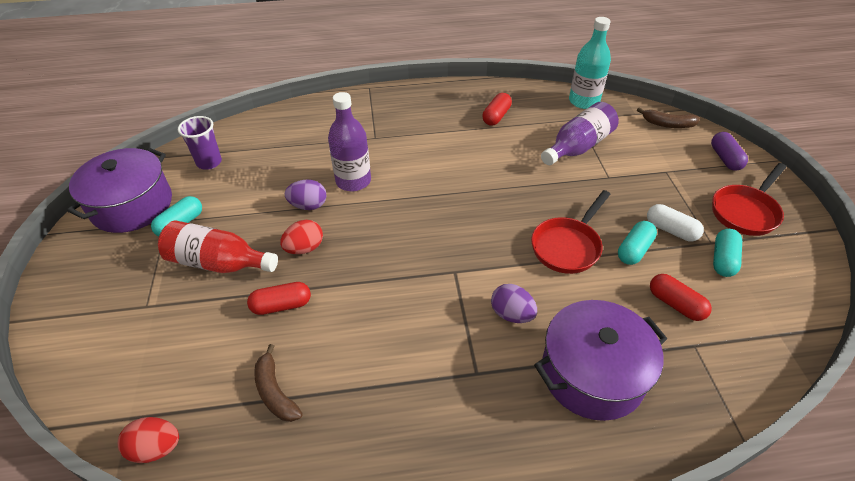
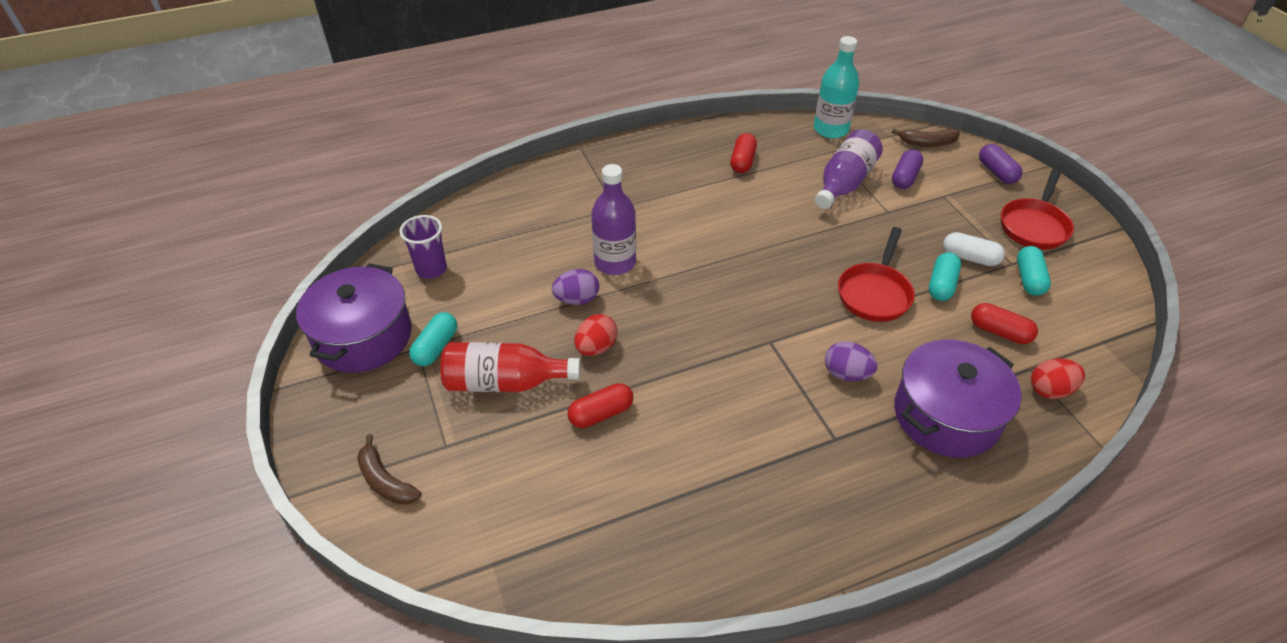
camera: 15 degrees left, 0 degrees up
red egg [118,417,179,463] -> red egg moved to [1031,358,1085,399]
brown banana [254,344,303,422] -> brown banana moved to [357,434,422,505]
none -> purple capsule [892,149,923,189]

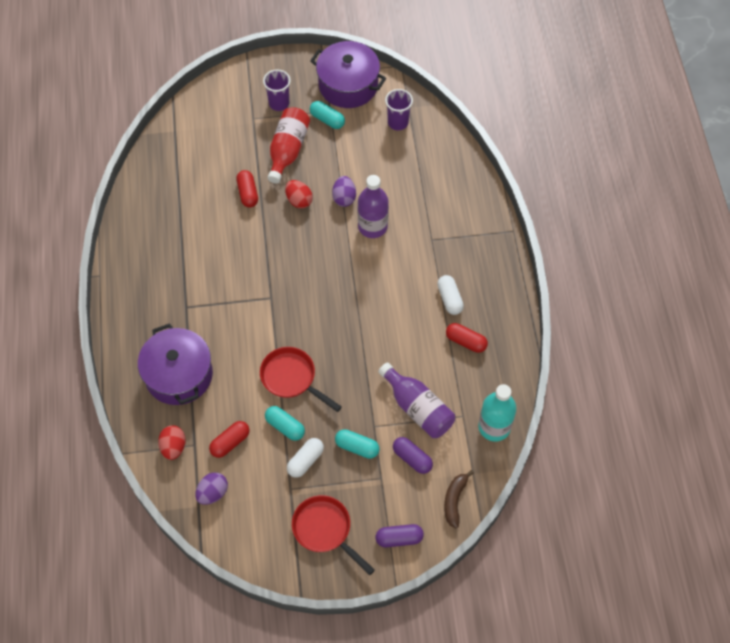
camera: 105 degrees right, 15 degrees up
brown banana [357,434,422,505] -> none
purple egg [825,341,878,381] -> purple egg moved to [195,472,228,505]
turquoise capsule [1017,246,1051,296] -> turquoise capsule moved to [335,429,380,459]
none -> purple cup [263,69,291,111]
none -> white capsule [437,275,464,315]

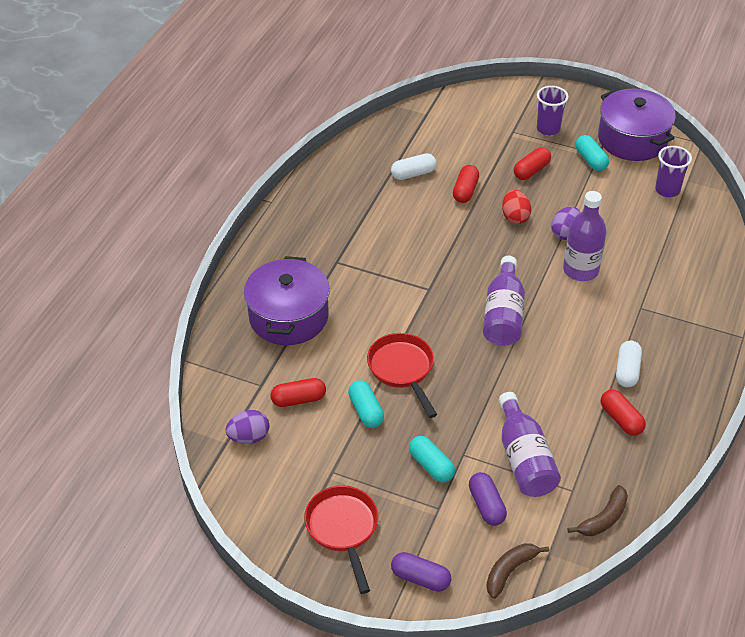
camera: 30 degrees right, 15 degrees down
red egg [158,425,186,460] -> none
red bottle [267,107,310,184] -> red capsule [514,147,551,180]
white capsule [287,438,324,478] -> white capsule moved to [391,153,436,180]
turquoise bottle [478,384,517,442] -> brown banana [568,485,628,536]
none -> purple bottle [483,256,525,346]

